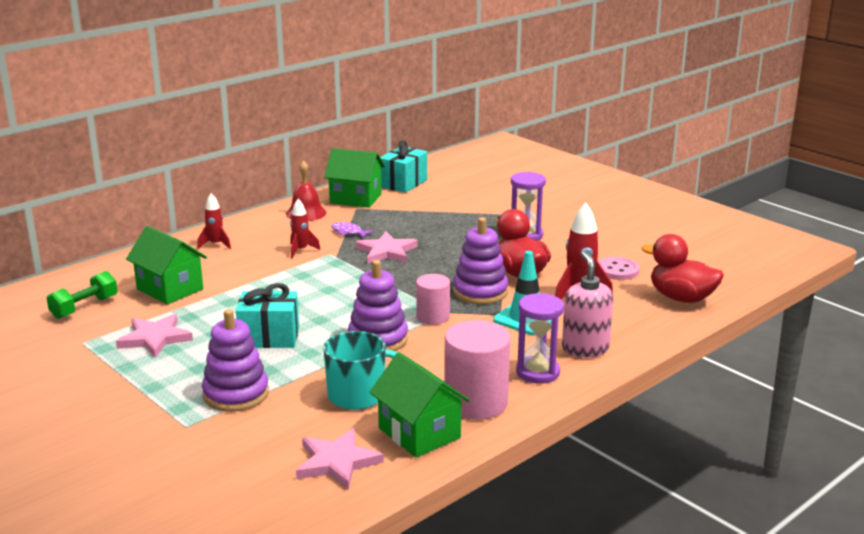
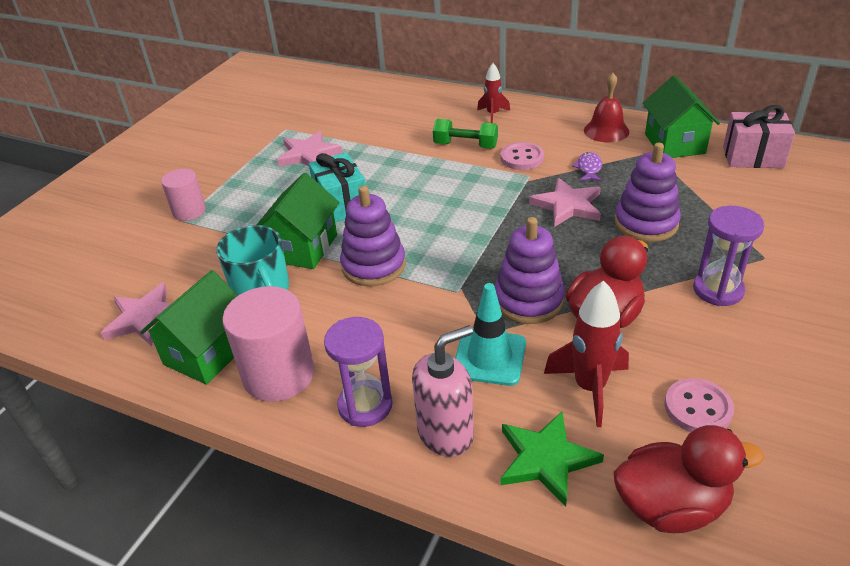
camera: 70 degrees right, 15 degrees up
green dumbbell [46,271,118,319] -> green dumbbell moved to [433,119,498,148]
green house [126,226,207,304] -> green house moved to [257,173,339,269]
purple stacking toy [202,309,269,412] -> purple stacking toy moved to [614,143,681,242]
red rocket [290,199,321,259] -> pink button [501,142,544,170]
turquoise gift [380,140,427,193] -> pink gift [723,105,795,168]
pink cylinder [416,274,450,325] -> pink cylinder moved to [161,169,206,221]
red duck [642,234,724,303] -> red duck turned 75 degrees clockwise [614,425,764,533]
none -> green star [500,412,604,507]

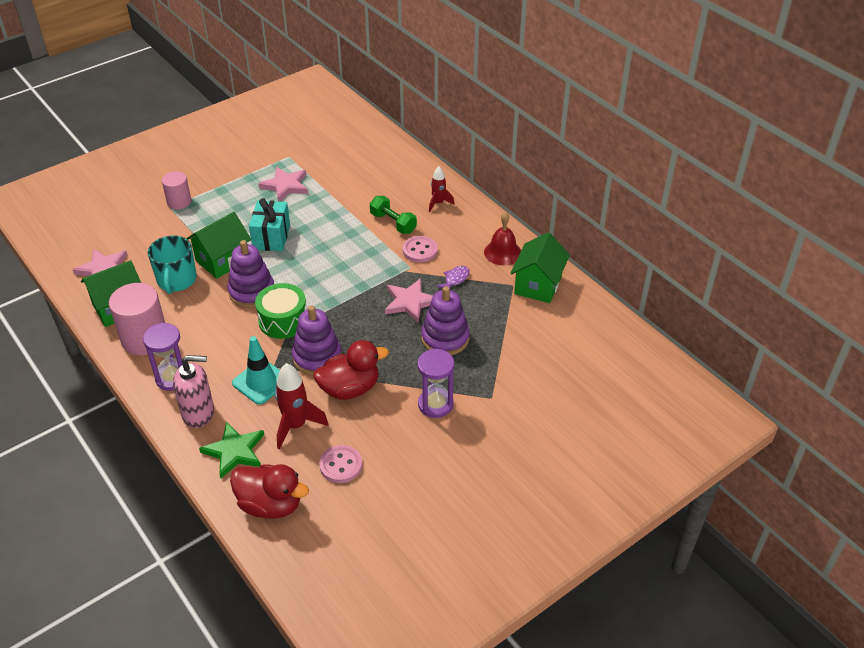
camera: 25 degrees right, 5 degrees up
pink gift [723,105,795,168] -> none
none -> green drum [255,283,306,339]

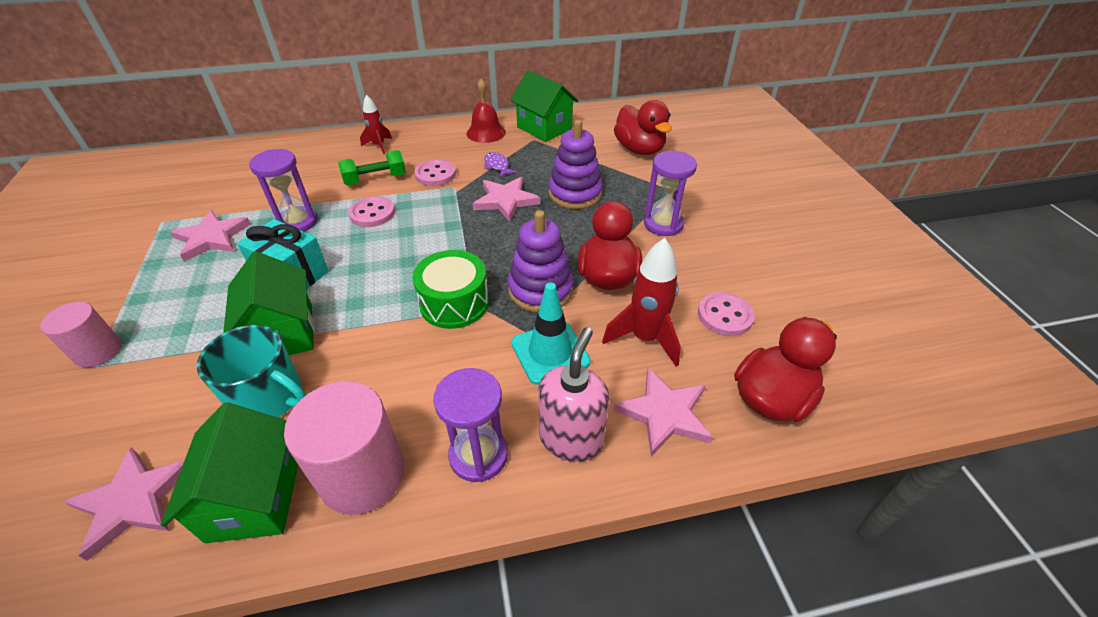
camera: 65 degrees left, 0 degrees up
green star [199,422,264,478] -> pink star [613,367,713,456]
purple stacking toy [228,240,274,308] -> none
none -> purple hourglass [249,149,318,232]
none -> pink button [348,196,395,227]
none -> red duck [614,100,672,155]

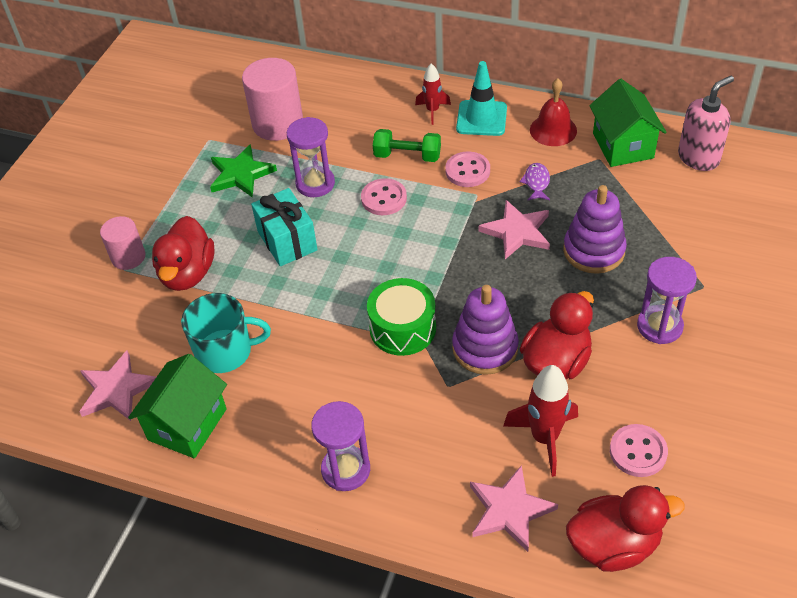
camera: 35 degrees right, 5 degrees up
pink star [170,210,251,262] -> green star [210,144,277,198]
turquoise mug [197,325,306,418] -> turquoise mug turned 60 degrees counterclockwise [181,293,271,373]
green house [223,251,314,355] -> none
pink cylinder [284,381,405,515] -> pink cylinder moved to [242,58,303,141]
turquoise traffic cone [511,283,591,385] -> turquoise traffic cone moved to [456,61,507,136]
pink soap dispenser [538,327,610,462] -> pink soap dispenser moved to [678,76,734,171]
red duck [614,100,672,155] -> red duck moved to [152,216,215,291]

